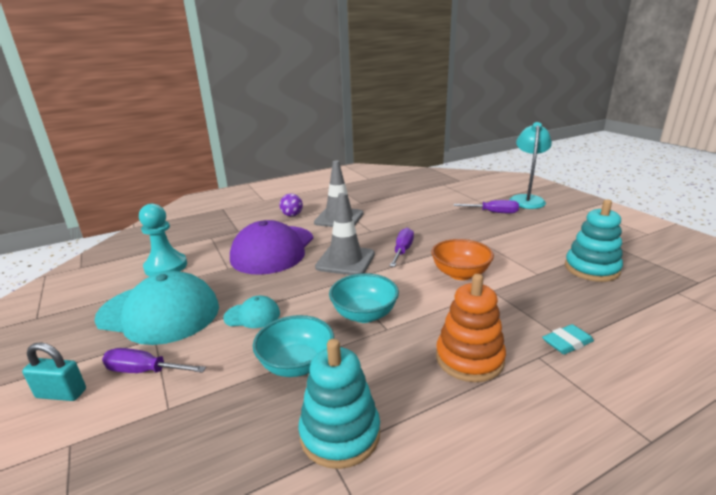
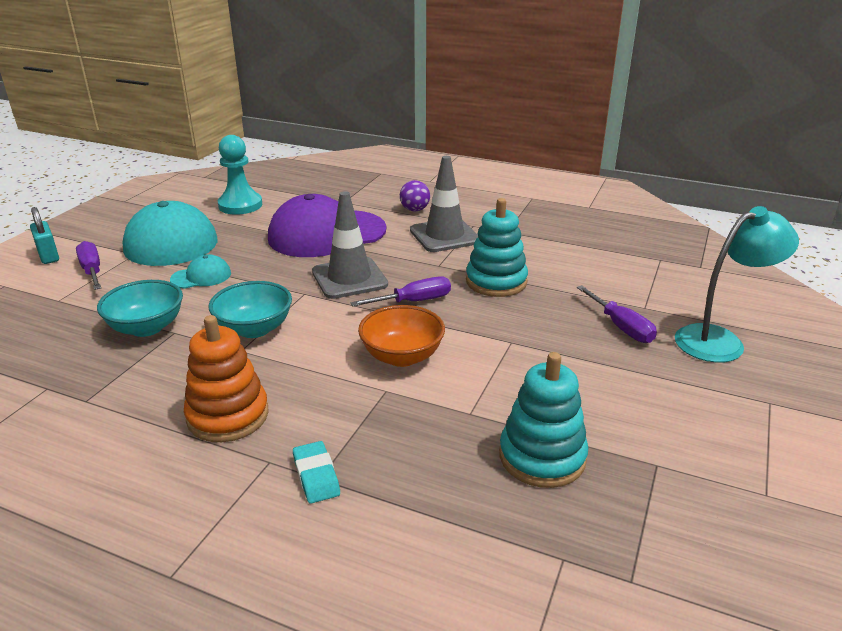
camera: 50 degrees right, 5 degrees up
turquoise cap [223,296,280,328] -> turquoise cap turned 75 degrees counterclockwise [170,254,231,289]
turquoise stacking toy [298,339,380,469] -> turquoise stacking toy moved to [466,198,528,297]
turquoise eraser [542,324,594,354] -> turquoise eraser turned 45 degrees clockwise [293,441,340,504]

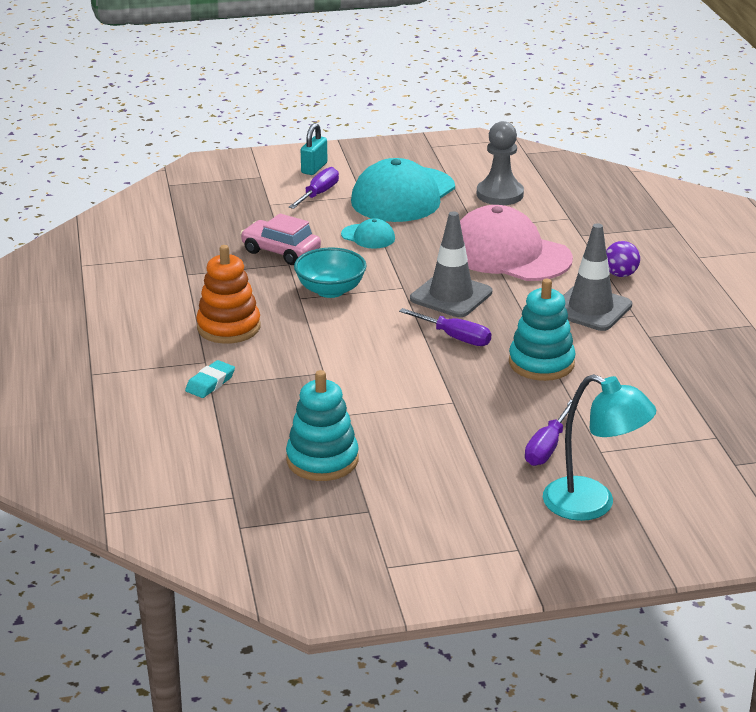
camera: 55 degrees right, 0 degrees up
turquoise bowl [97,280,183,337] -> pink car [240,214,321,265]
turquoise pawn [218,135,262,215] -> grey pawn [477,121,524,205]
purple cap [268,194,386,257] -> pink cap [460,205,573,281]
orange bowl [358,305,445,367] -> none

